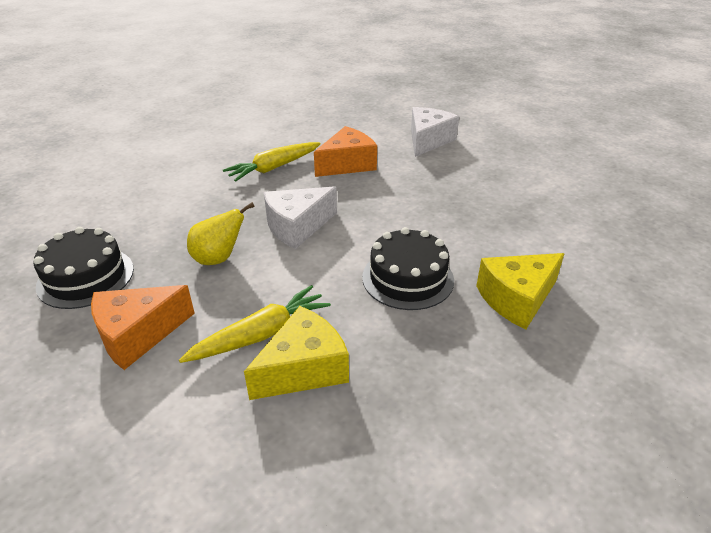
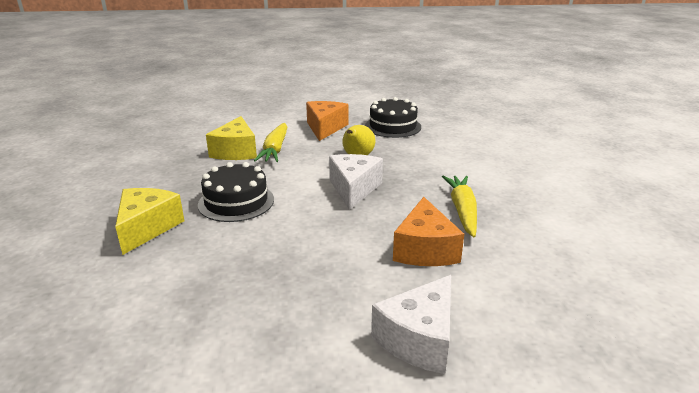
camera: 130 degrees right, 10 degrees down
white cheese [411,107,459,157] -> white cheese turned 60 degrees clockwise [371,275,451,374]

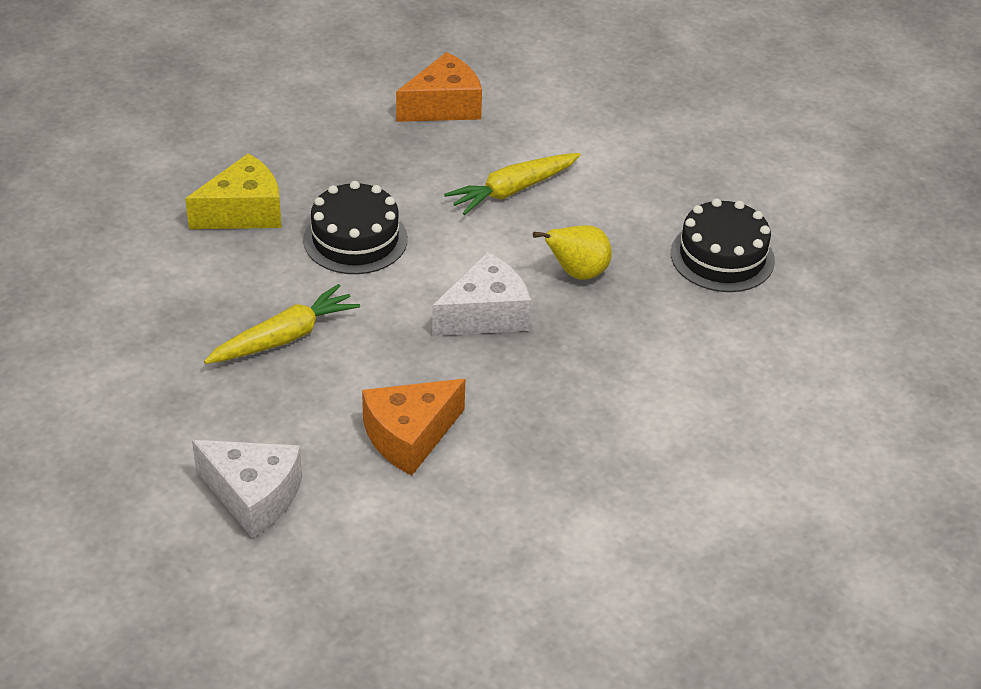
camera: 50 degrees right, 15 degrees up
yellow cheese [206,116,257,160] -> none
orange cheese [306,101,348,141] -> orange cheese moved to [396,52,482,122]
white cheese [371,275,451,374] -> white cheese turned 150 degrees counterclockwise [192,440,302,538]
yellow carrot [442,176,477,238] -> yellow carrot moved to [204,284,360,364]

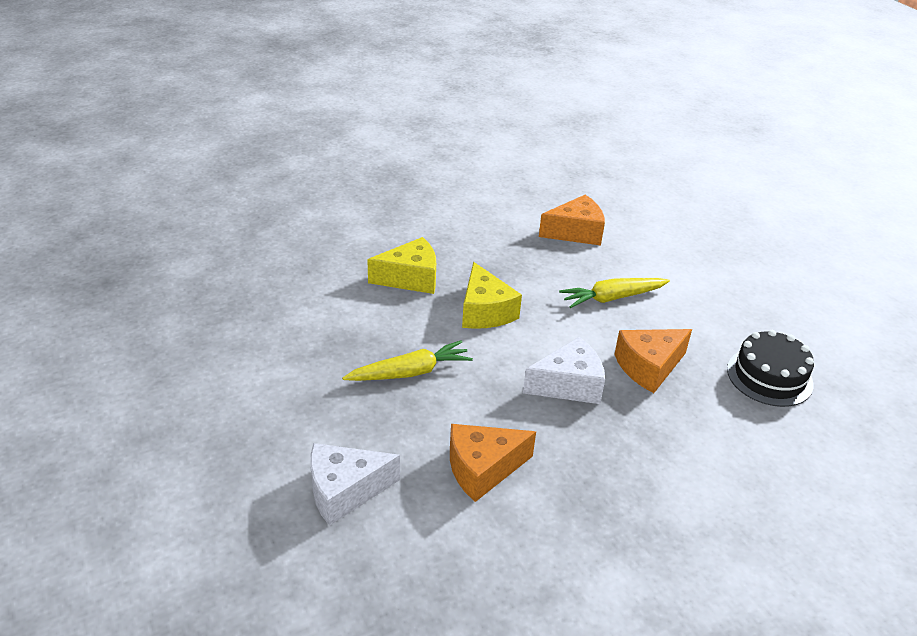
camera: 15 degrees right, 5 degrees down
white cheese [192,440,302,538] -> white cheese turned 120 degrees clockwise [311,443,400,526]
black cake [303,181,408,274] -> yellow cheese [462,262,522,329]
yellow pear [533,225,612,280] -> orange cheese [614,329,692,393]

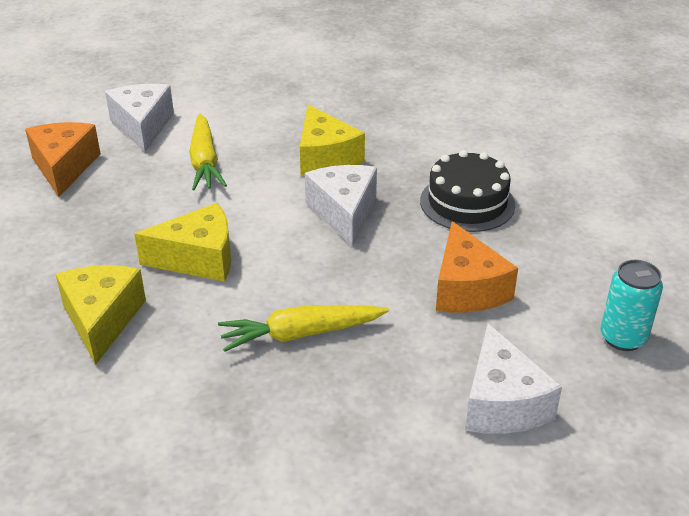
camera: 80 degrees left, 0 degrees up
yellow carrot [342,340,473,381] -> yellow carrot turned 90 degrees counterclockwise [218,305,389,352]
orange cheese [614,329,692,393] -> yellow cheese [300,104,365,176]
black cake [727,330,814,407] -> black cake moved to [420,150,515,232]
none -> white cheese [105,84,174,152]
none -> turquoise can [600,260,663,351]

